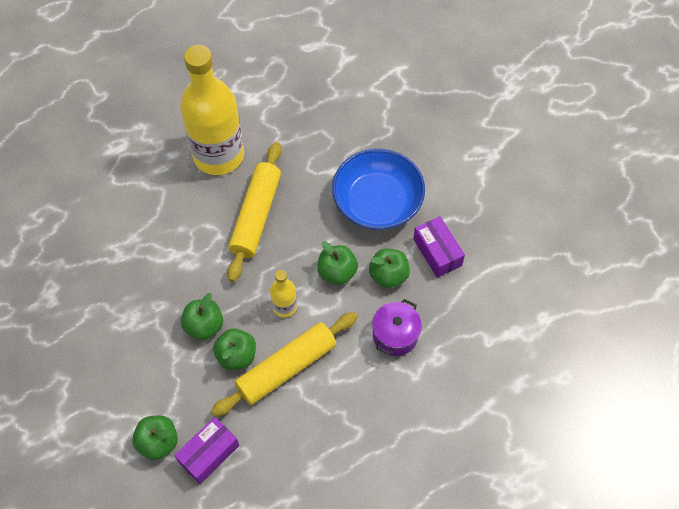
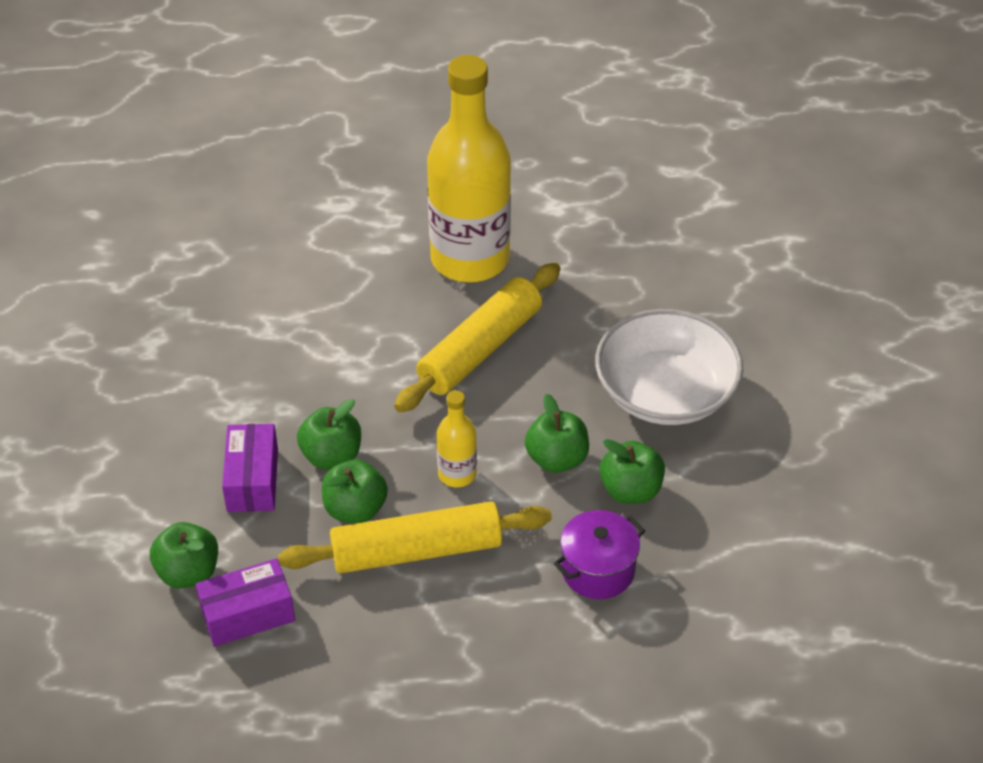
camera: 25 degrees right, 15 degrees down
blue bowl [332,149,425,230] -> white bowl [595,309,743,425]
purple box [413,216,465,278] -> purple box moved to [222,424,278,512]

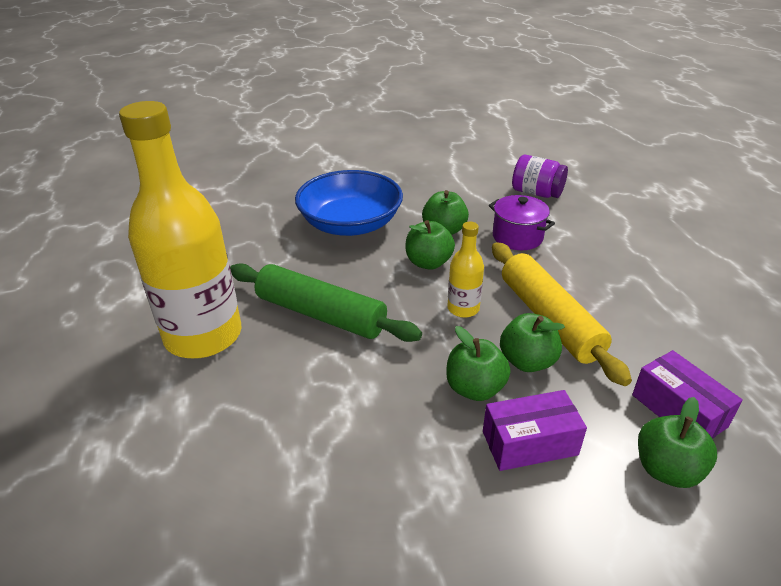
camera: 100 degrees left, 10 degrees down
yellow rolling pin [394,263,560,413] -> green rolling pin [230,263,422,342]
white bowl [595,309,743,425] -> blue bowl [295,170,403,236]
none -> purple jar [512,155,568,198]

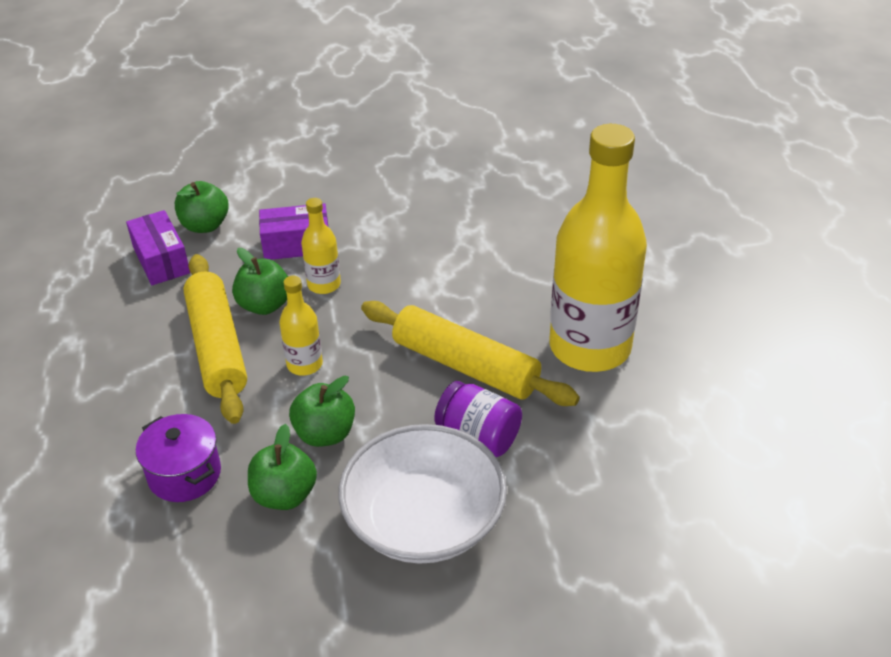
camera: 175 degrees left, 5 degrees up
green rolling pin [230,263,422,342] -> yellow rolling pin [361,301,580,406]
blue bowl [295,170,403,236] -> white bowl [339,424,507,564]
green apple [446,326,510,401] -> yellow bottle [301,198,341,294]
purple jar [512,155,568,198] -> purple jar moved to [434,381,522,457]

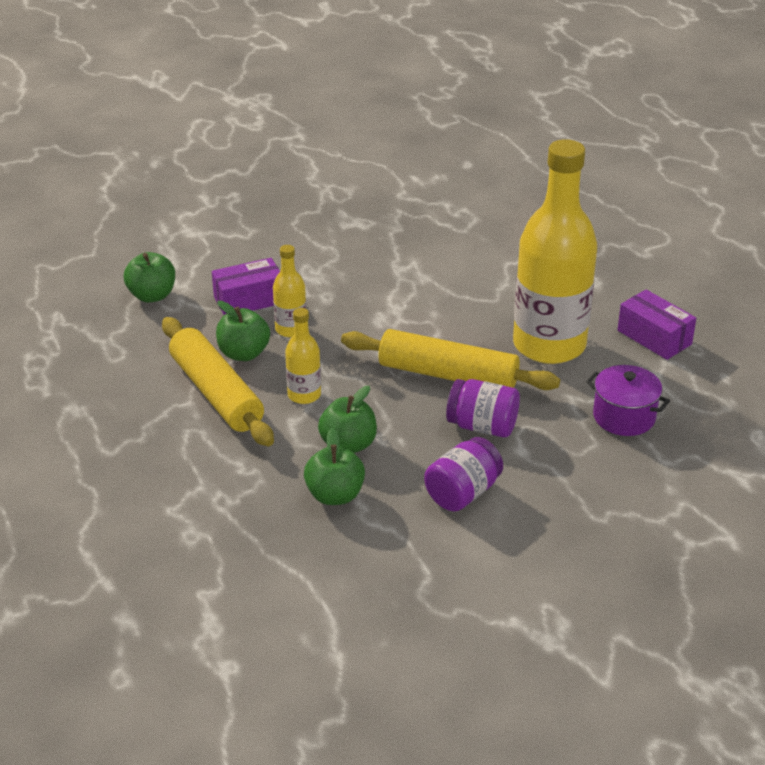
camera: 15 degrees left, 5 degrees down
purple box [126,210,190,285] -> purple box moved to [617,289,696,360]
purple pot [136,414,221,502] -> purple pot moved to [586,365,670,436]
white bowl [339,424,507,564] -> purple jar [424,437,503,511]

